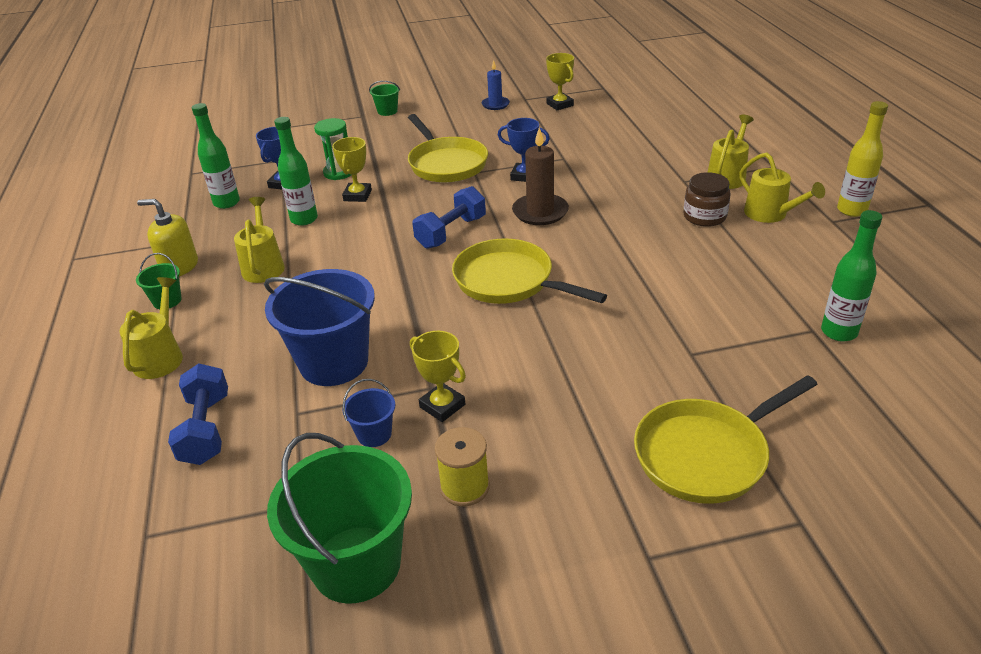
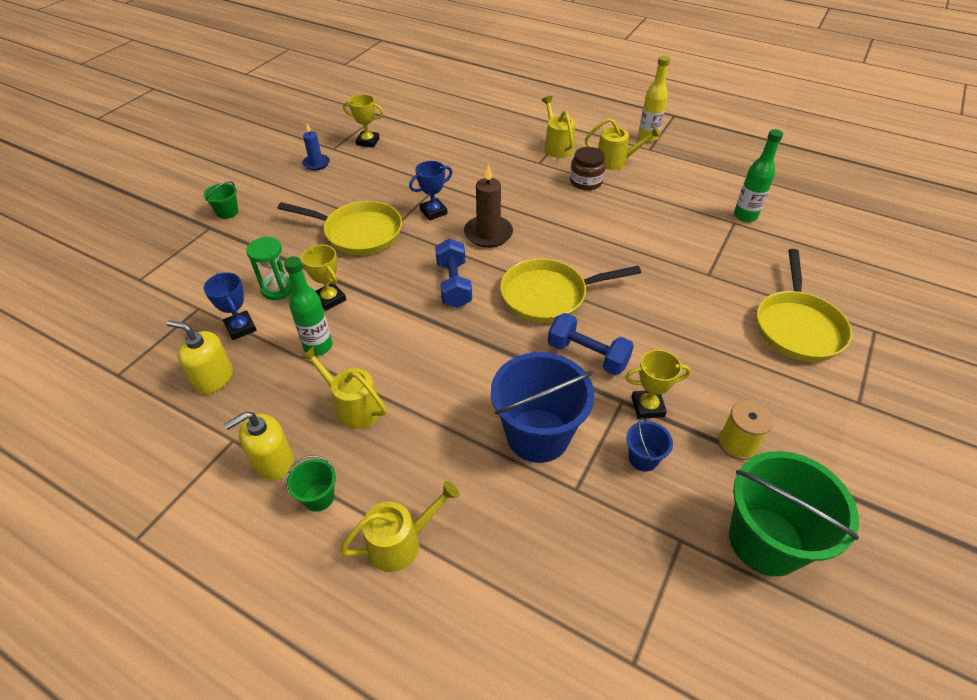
camera: 50 degrees left, 10 degrees up
yellow watering can [119,277,183,379] -> yellow watering can turned 105 degrees clockwise [340,481,460,572]
blue dumbbell [168,364,228,465] -> blue dumbbell moved to [548,313,634,375]
green bottle [192,103,240,209] -> yellow soap dispenser [167,320,233,394]

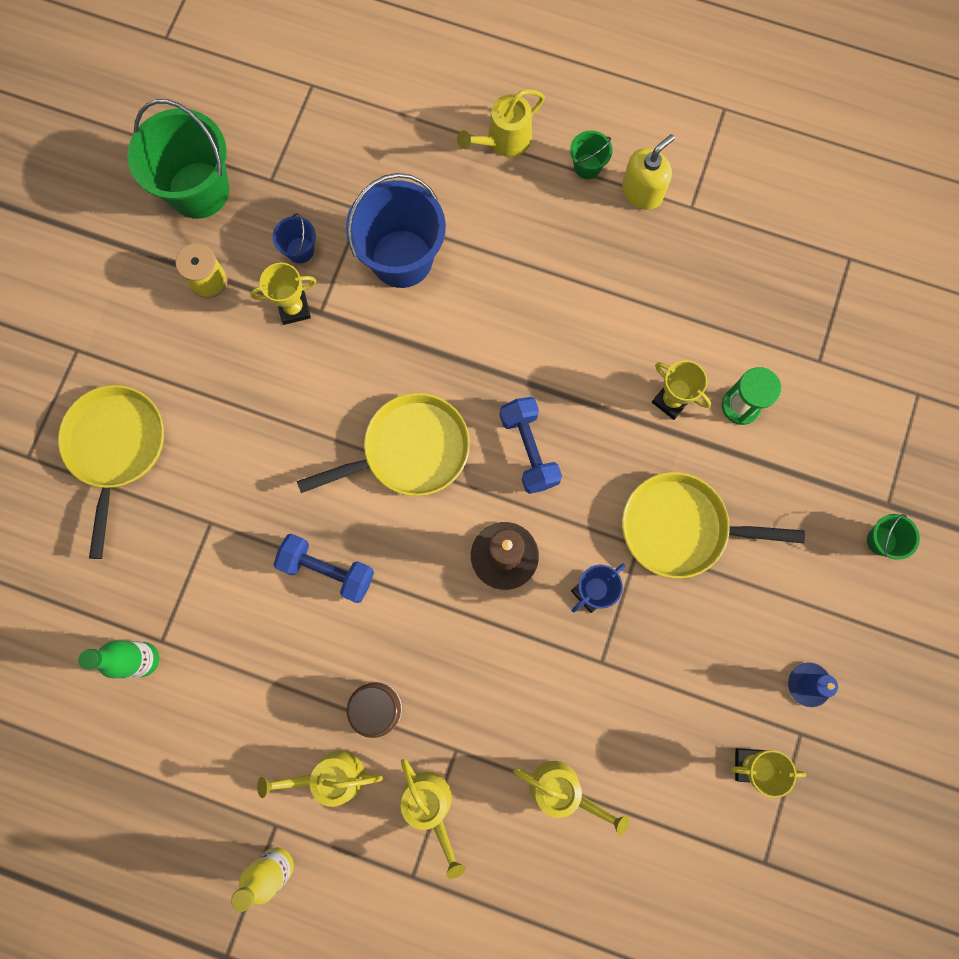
camera: 170 degrees right, 30 degrees up
yellow soap dispenser [167,320,233,394] -> none
blue trophy [203,272,257,340] -> none
green bottle [284,256,332,356] -> none
yellow watering can [300,346,387,429] -> yellow watering can moved to [513,761,629,836]
blue dumbbell [548,313,634,375] -> blue dumbbell moved to [273,533,374,603]

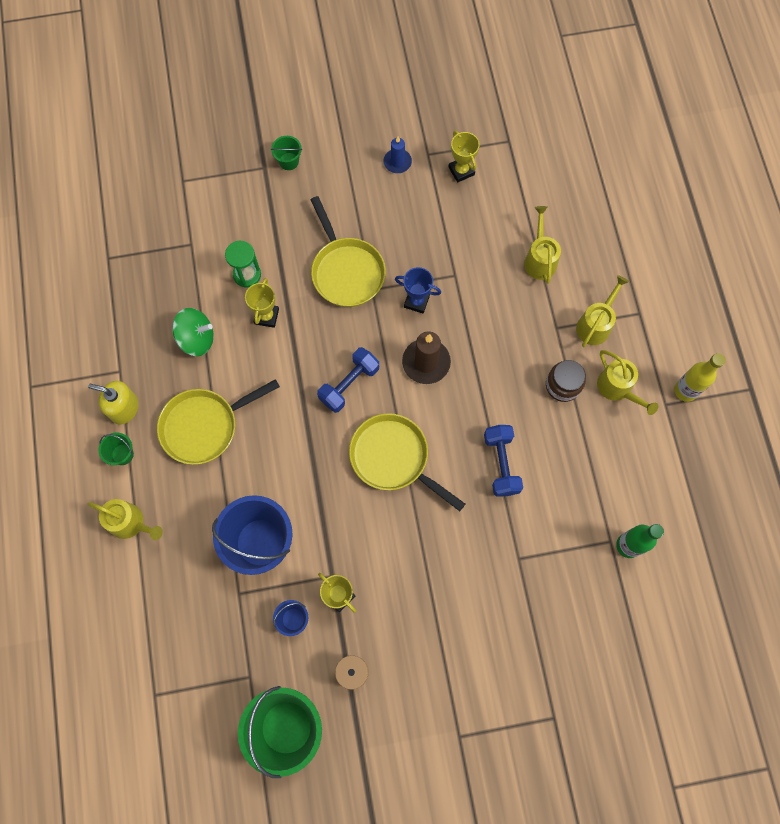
camera: 120 degrees left, 5 degrees down
yellow pan [58,385,164,559] -> yellow pan moved to [157,379,280,465]
none -> green spinning top [172,308,214,356]

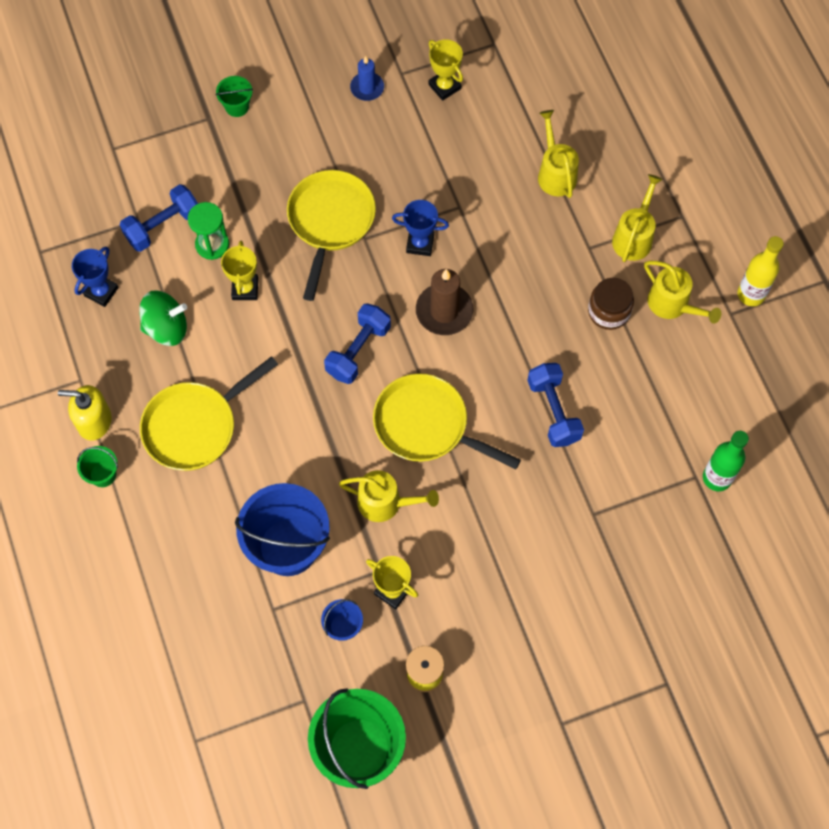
camera: 10 degrees left, 5 degrees down
yellow watering can [87,499,163,540] -> yellow watering can moved to [339,470,439,522]
yellow pan [311,196,386,307] -> yellow pan turned 135 degrees counterclockwise [287,170,376,301]
none -> blue trophy [72,246,119,307]
none -> blue dumbbell [120,184,198,252]

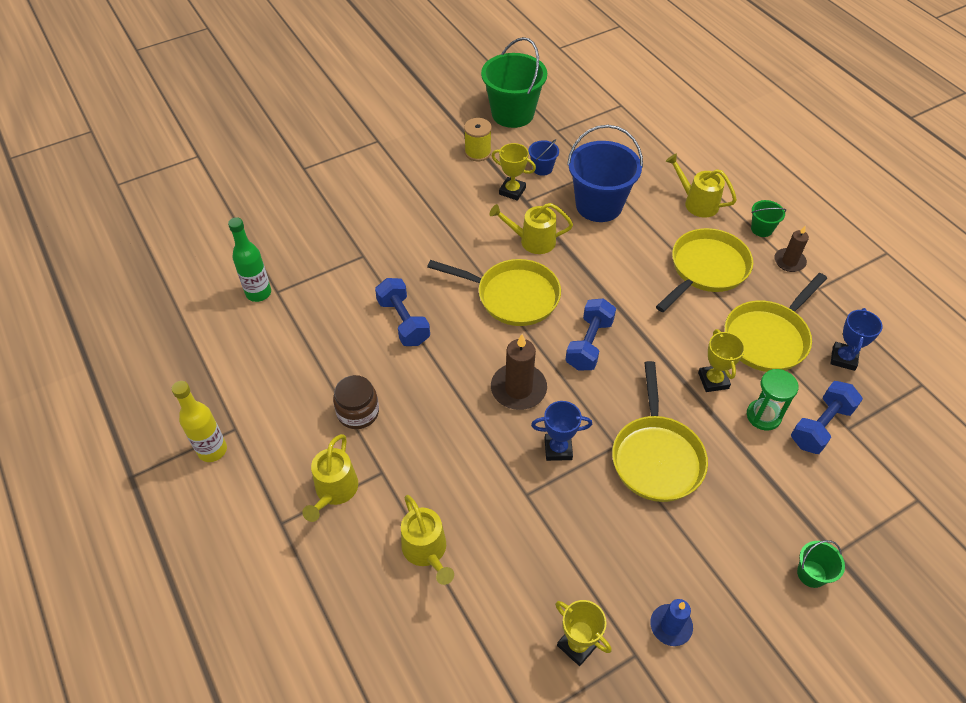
camera: 170 degrees right, 15 degrees down
yellow soap dispenser [58,385,112,440] -> brown candle [775,226,809,272]
green spinning top [139,290,187,346] -> yellow pan [725,273,827,372]
yellow watering can [644,261,721,324] -> yellow watering can moved to [666,153,737,218]

